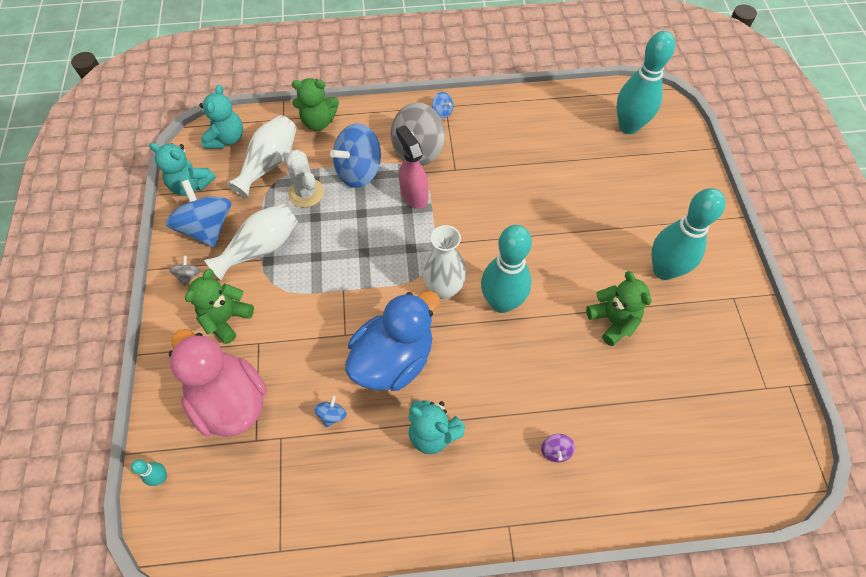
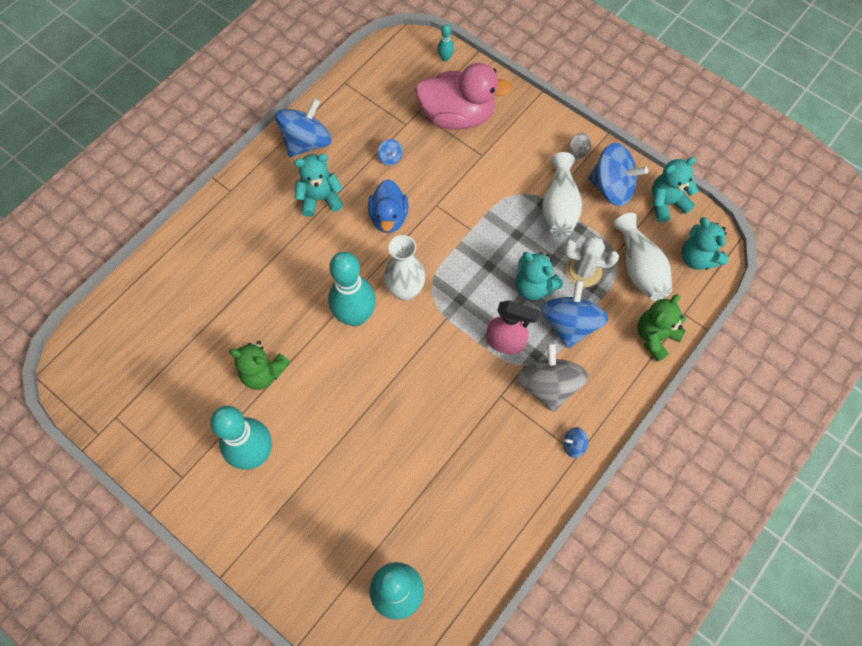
camera: 135 degrees right, 5 degrees up
green teddy bear [185,269,254,344] -> none
blue duck [345,291,440,391] -> blue duck [368,179,408,233], size x0.64
purple spinning top [541,434,575,463] -> none
none -> blue spinning top [275,98,332,157]
none -> turquoise teddy bear [515,252,563,300]

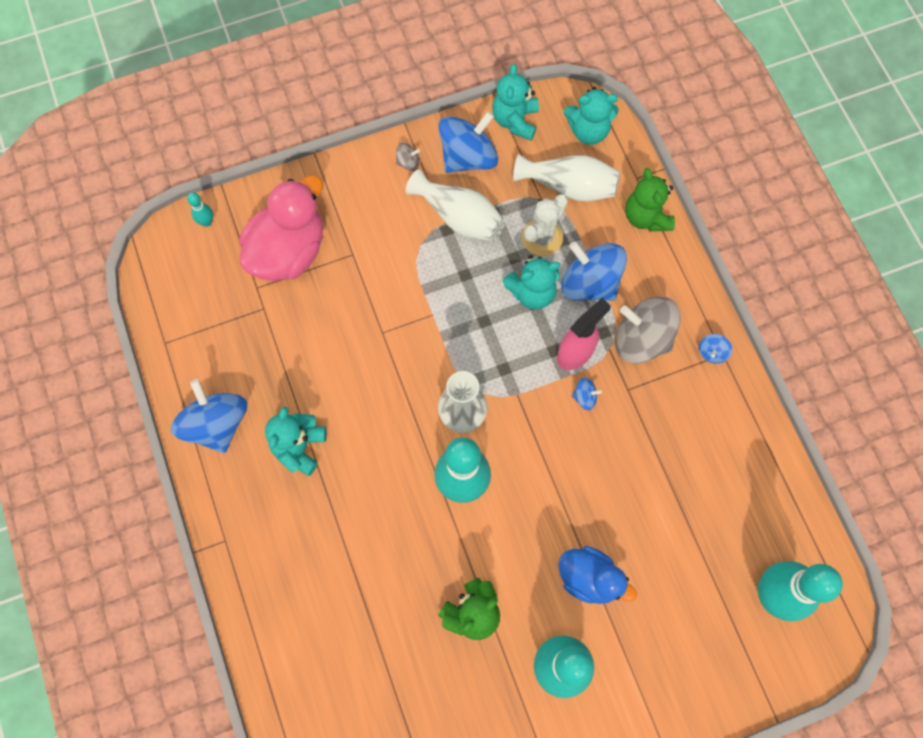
camera: 60 degrees left, 5 degrees up
blue duck [368,179,408,233] -> blue duck moved to [558,546,637,604]
blue spinning top [378,139,403,165] -> blue spinning top moved to [572,377,602,410]

